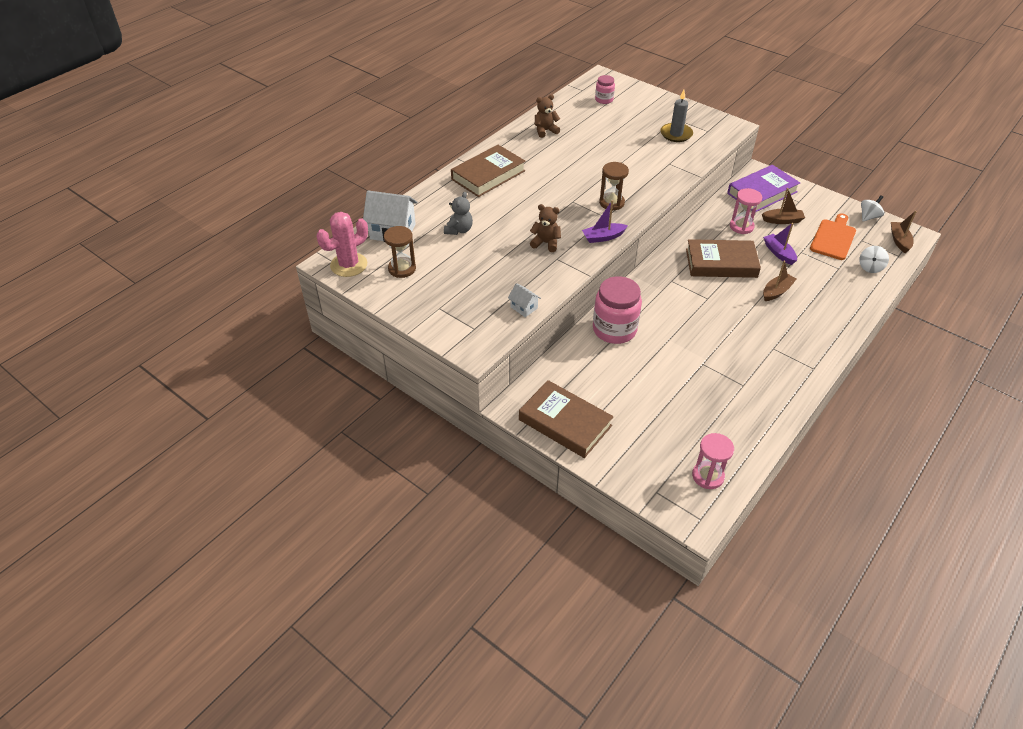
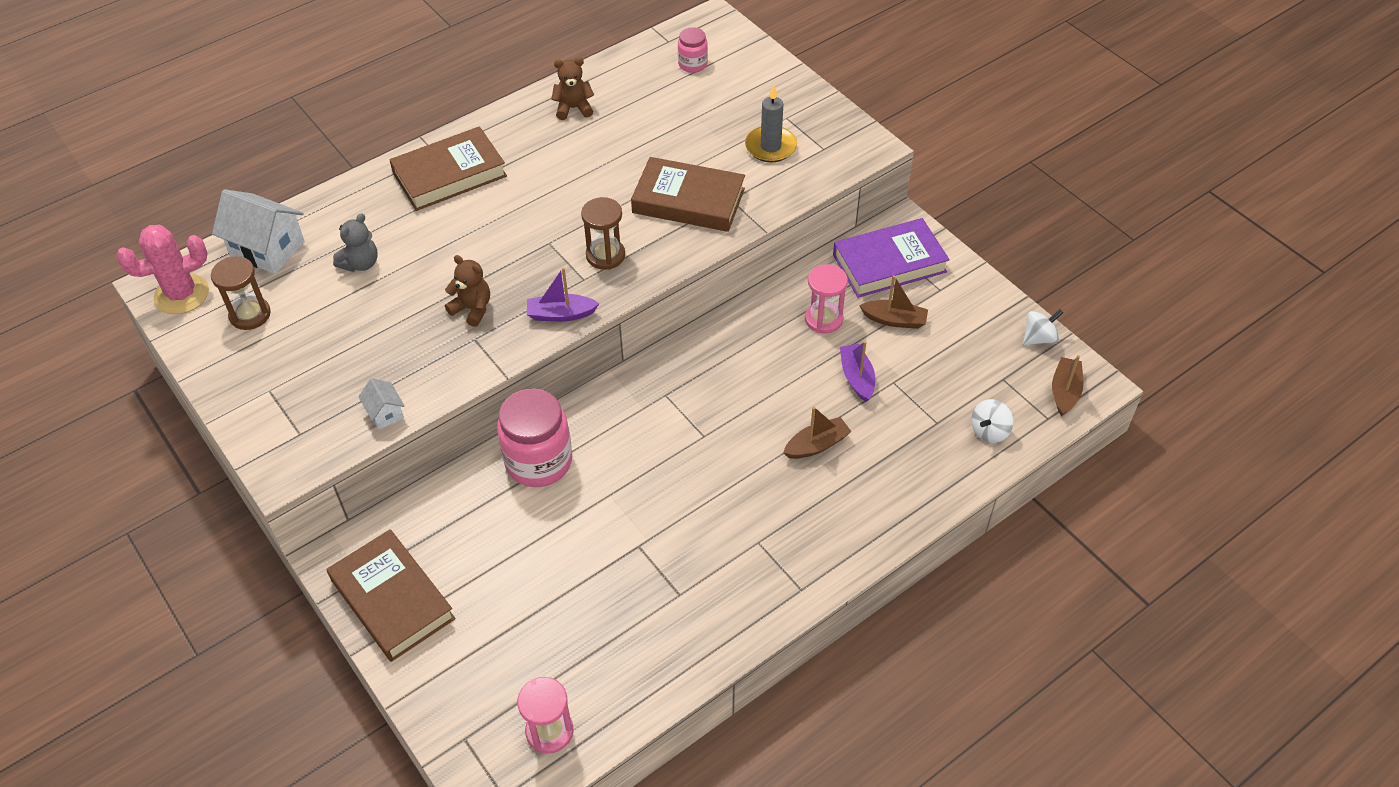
camera: 15 degrees right, 5 degrees up
brown book [686,239,761,278] -> brown book moved to [631,157,745,232]
orange cutting board [810,213,856,260] -> none

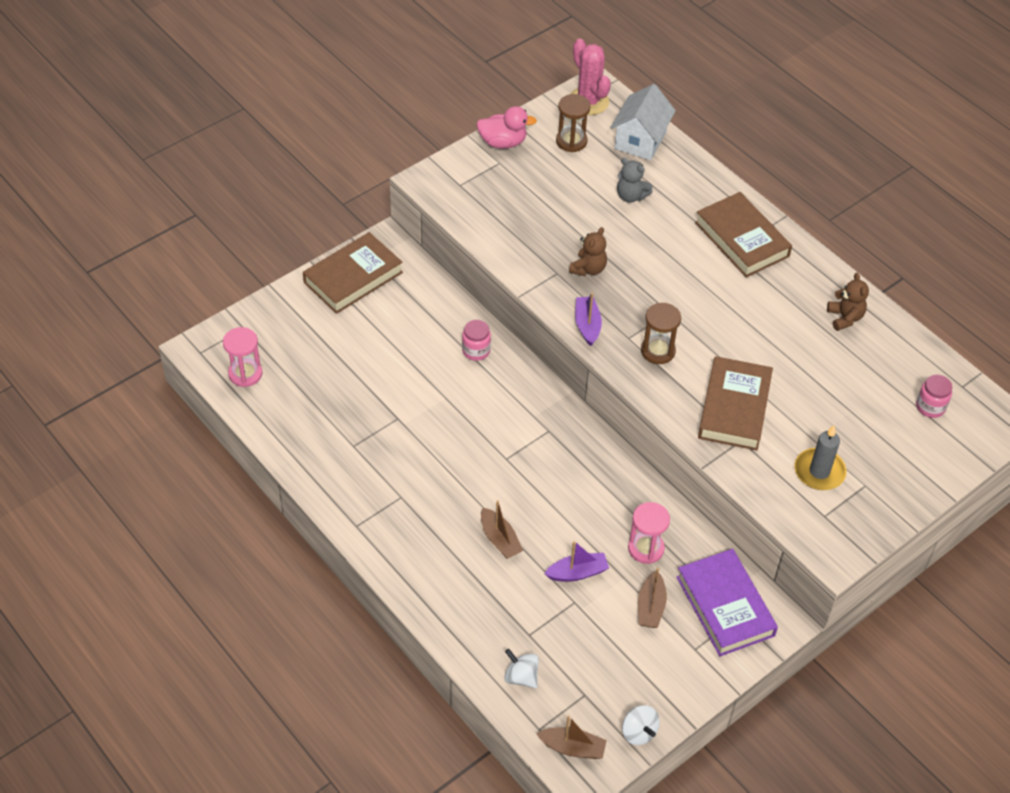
camera: 85 degrees right, 0 degrees up
white house [358,378,405,430] -> none
pink jar [497,388,572,487] -> pink jar [462,320,491,361], size x0.52
none -> pink duck [477,106,537,149]

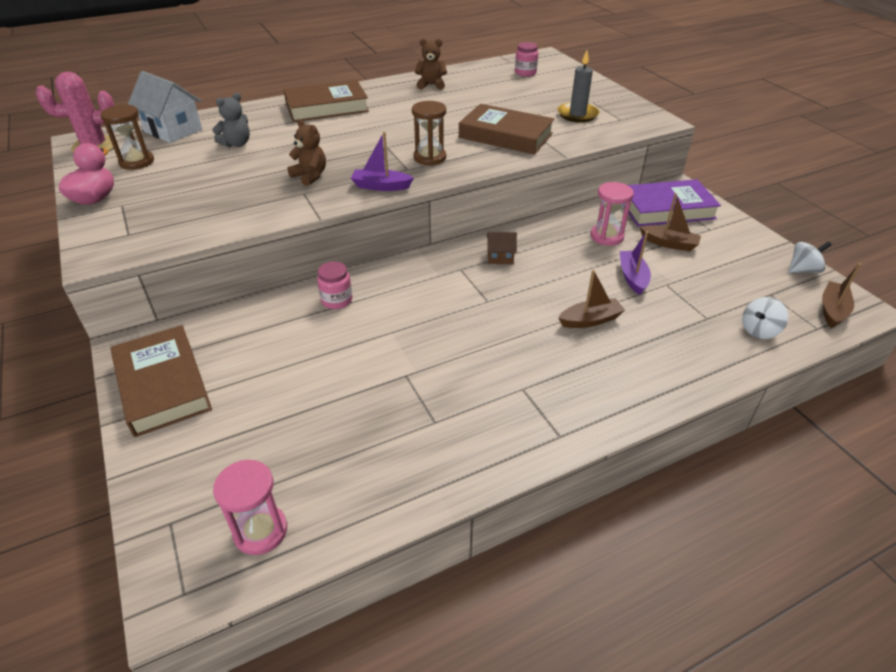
camera: 75 degrees left, 10 degrees down
none -> brown house [487,232,517,264]

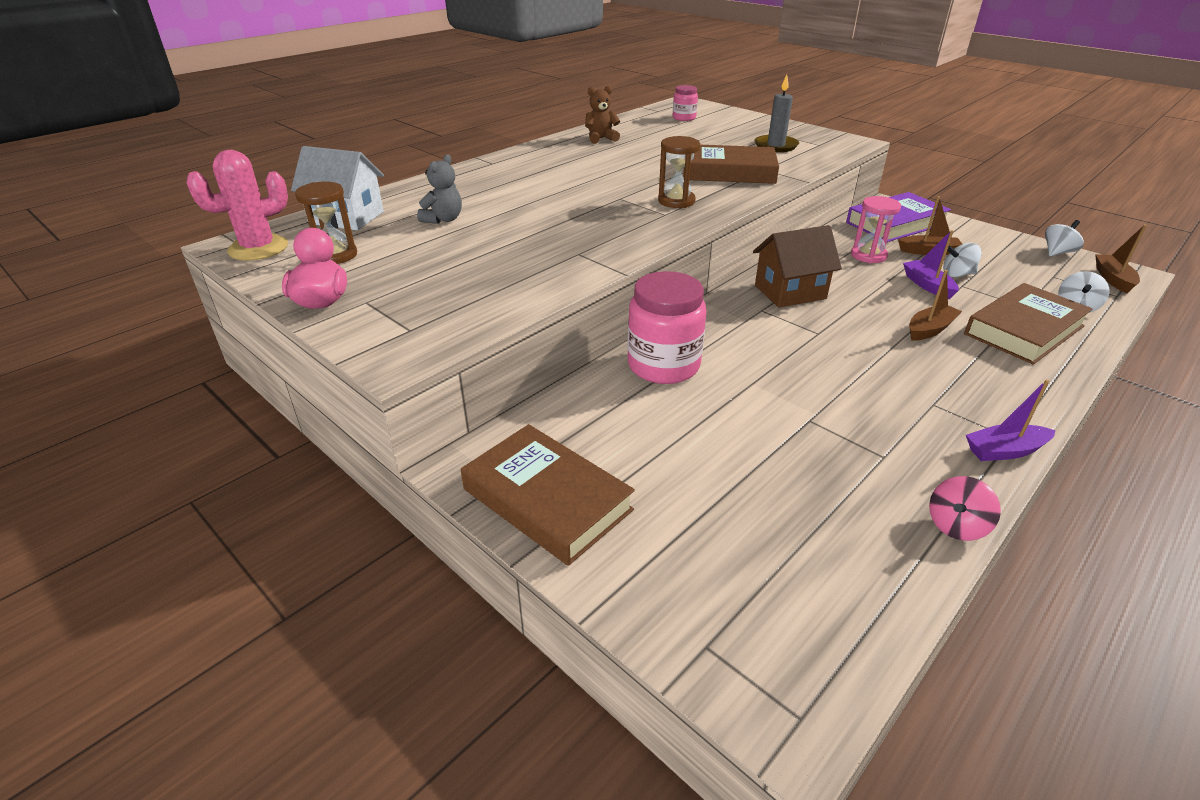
camera: 20 degrees left, 5 degrees down
pink hourglass [213,460,287,555] -> none
brown book [283,80,369,122] -> brown book moved to [964,283,1093,365]
brown teddy bear [287,119,326,186] -> none
pink jar [317,261,352,309] -> pink jar [627,271,707,384], size x1.93
purple boat [351,132,414,191] -> purple boat moved to [966,379,1056,461]
brown house [487,232,517,264] -> brown house [753,225,842,308], size x1.99
none -> pink spinning top [929,476,1001,541]
none -> white spinning top [943,243,982,277]

